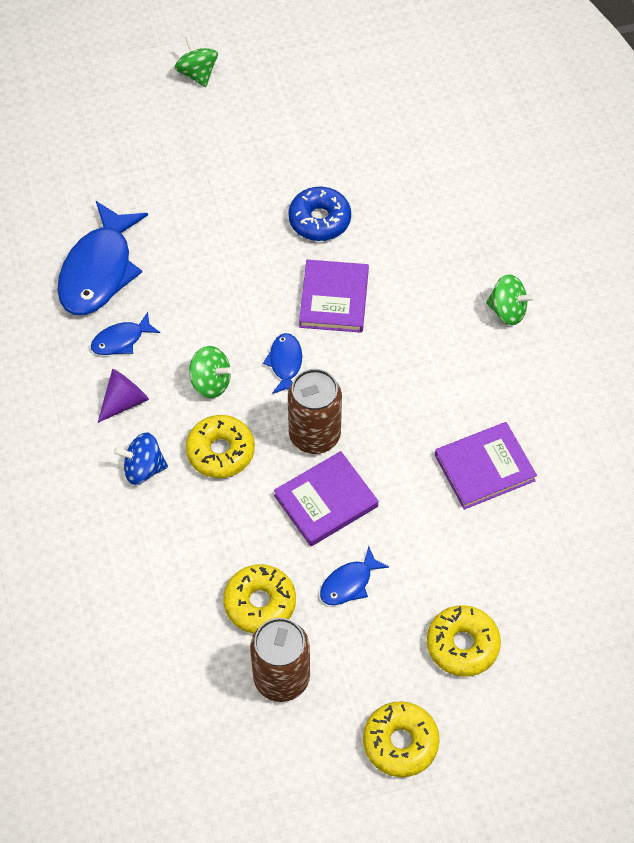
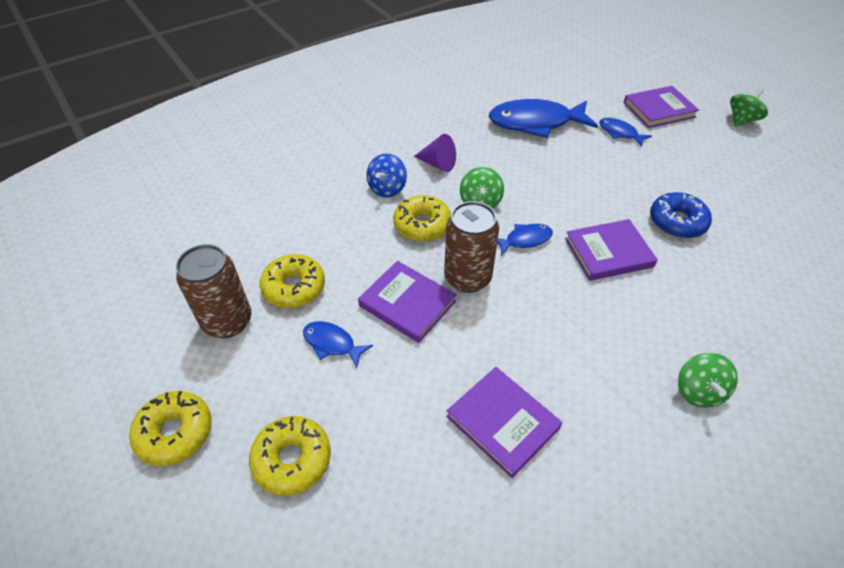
camera: 70 degrees right, 10 degrees down
blue fish [91,312,160,355] -> blue fish moved to [599,118,652,147]
blue spinning top [114,432,168,485] -> blue spinning top turned 135 degrees counterclockwise [366,154,407,198]
none -> purple book [623,86,699,128]

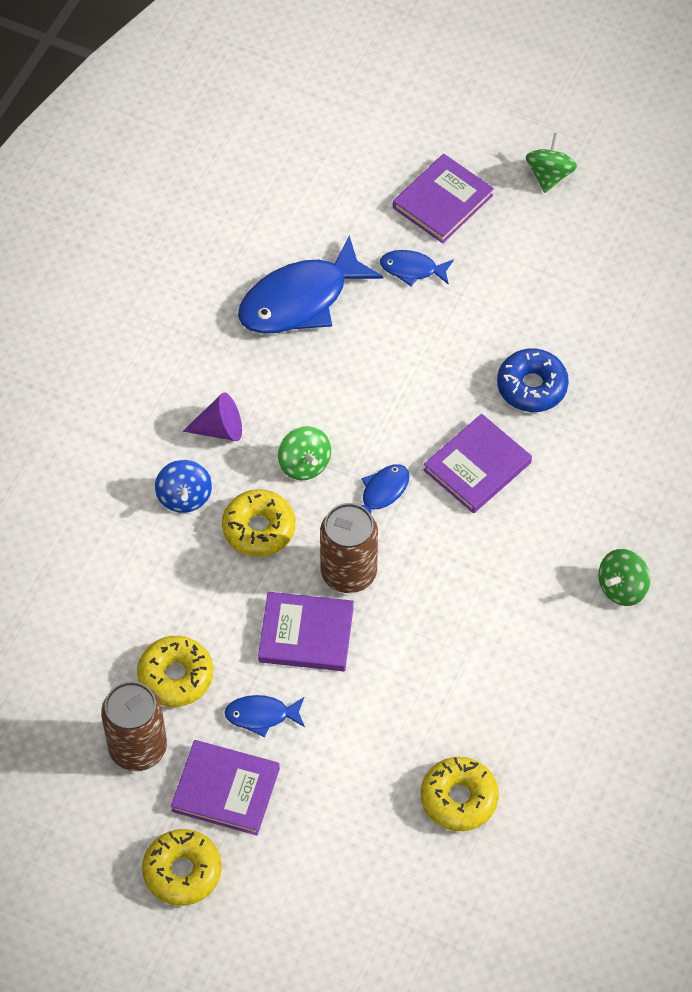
camera: 30 degrees left, 10 degrees up
yellow donut [249,416,331,496] -> yellow donut moved to [421,757,499,831]
purple book [446,367,562,478] -> purple book moved to [171,740,280,835]
green spinning top [678,353,738,408] -> green spinning top turned 75 degrees clockwise [598,549,650,606]

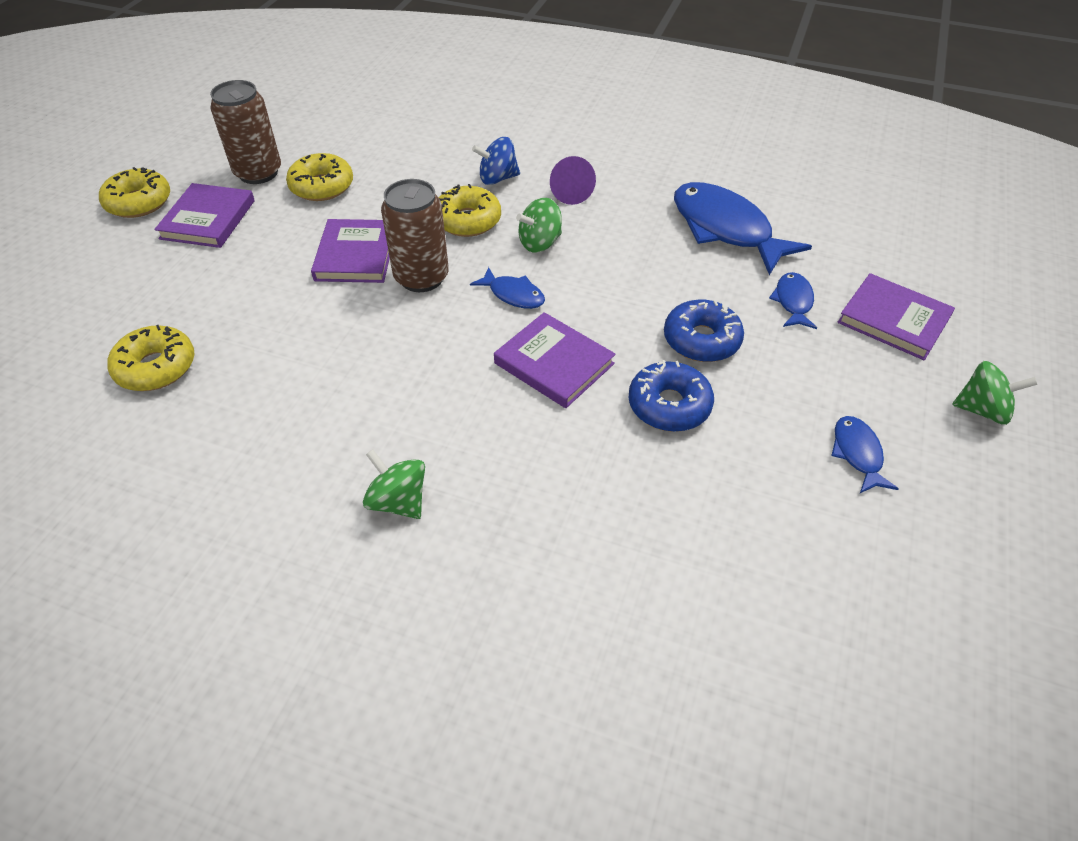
camera: 85 degrees right, 10 degrees down
blue fish [224,695,305,738] -> blue fish moved to [831,416,899,493]
none -> blue donut [664,300,744,362]

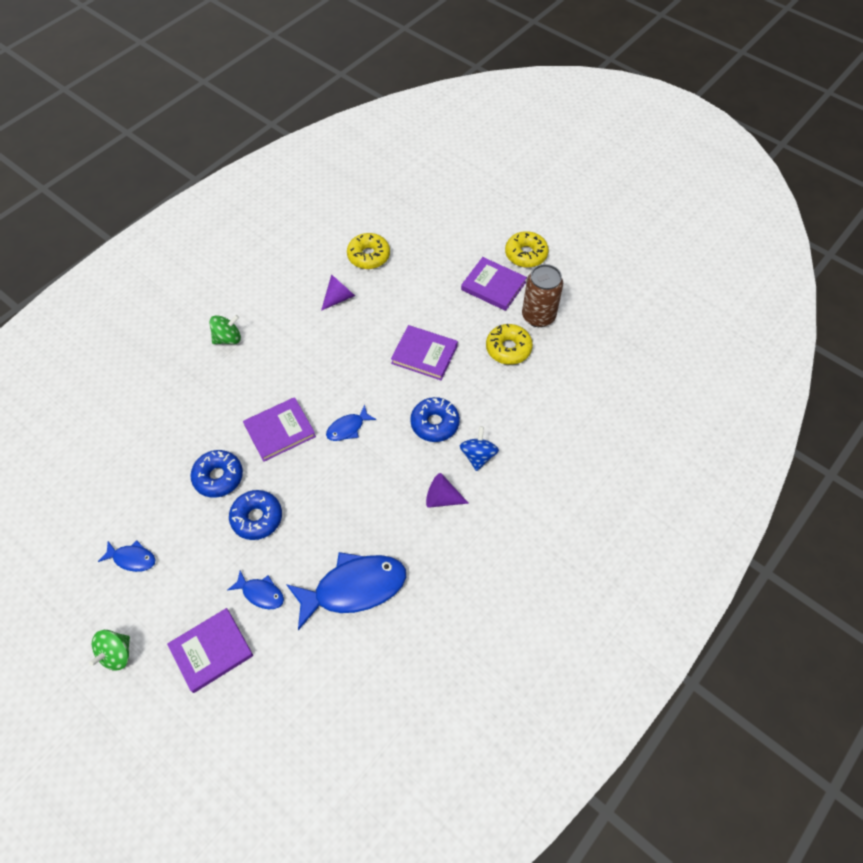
camera: 110 degrees right, 10 degrees up
brown can [381,179,449,292] -> none
yellow donut [439,184,501,237] -> blue donut [410,397,460,442]
green spinning top [516,198,562,253] -> none
none -> purple cone [321,274,355,311]

